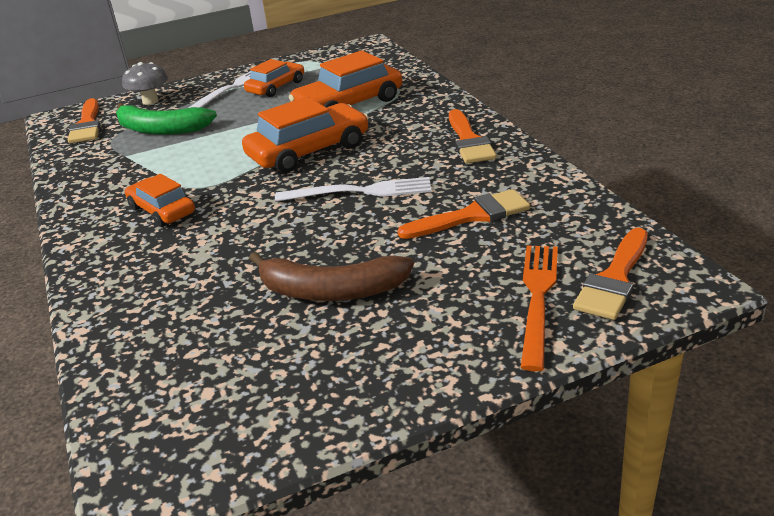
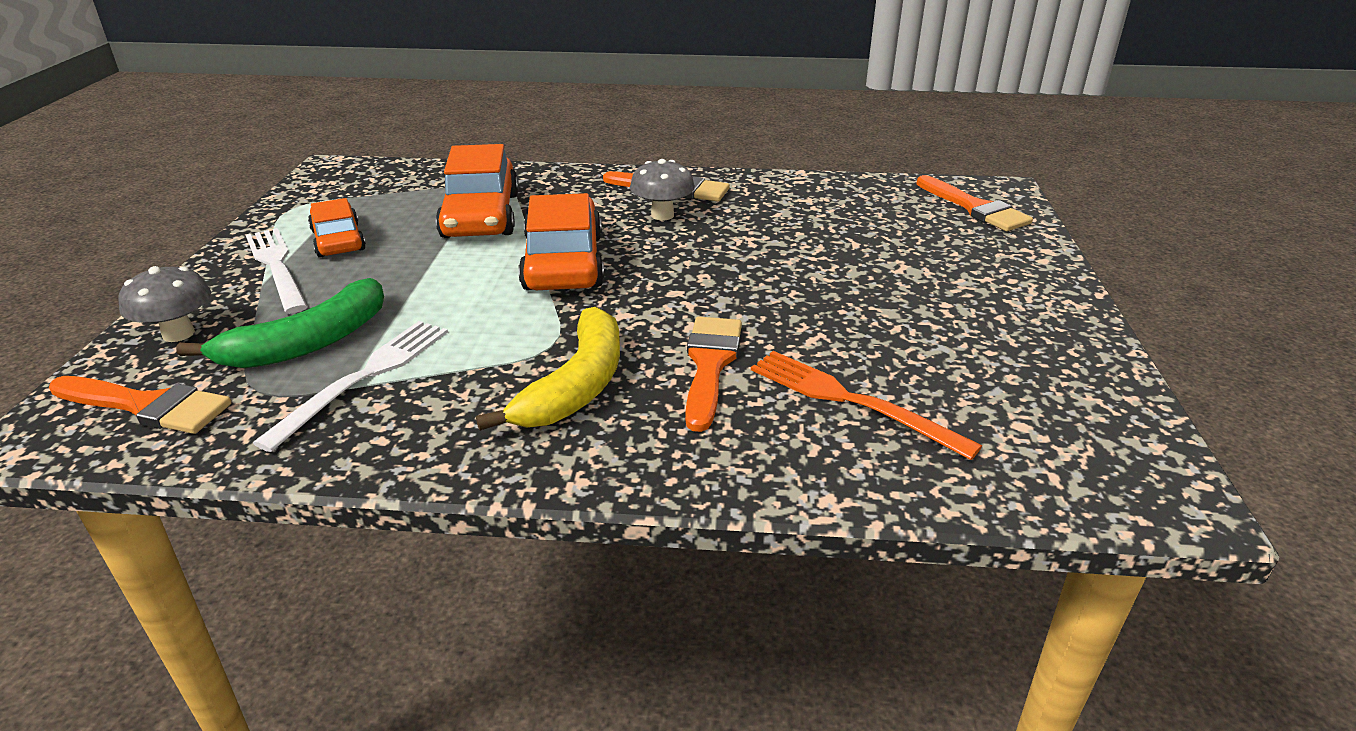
camera: 65 degrees left, 0 degrees up
orange car [125,174,195,227] -> yellow banana [476,307,620,431]
brown banana [249,252,414,301] -> none
white fork [275,177,431,202] -> white fork moved to [253,321,448,452]
orange brush [397,189,530,239] -> orange brush moved to [685,317,742,432]
orange fork [521,245,558,371] -> orange fork moved to [751,351,982,460]
none -> grey mushroom [630,159,695,220]

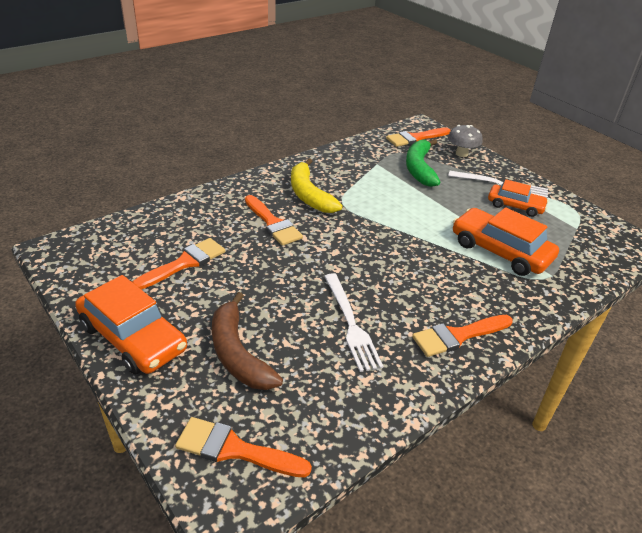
camera: 135 degrees right, 5 degrees up
white fork [253,321,448,452] -> white fork moved to [324,273,383,372]
orange car [519,193,604,290] -> orange car moved to [75,275,187,374]
grey mushroom [630,159,695,220] -> none
orange fork [751,351,982,460] -> none
none -> orange brush [132,238,225,289]
none -> brown banana [212,292,283,390]

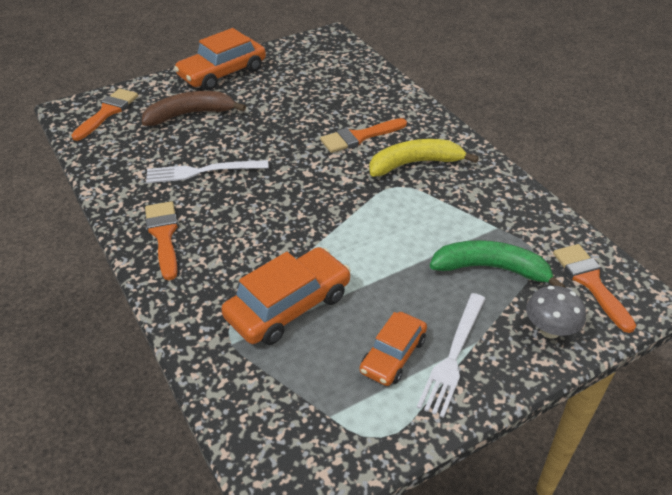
camera: 100 degrees right, 5 degrees up
orange brush [132,238,225,289] -> none

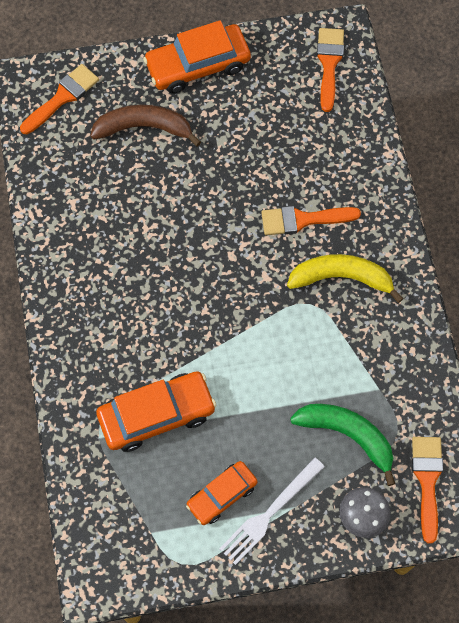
camera: 20 degrees right, 25 degrees up
orange brush [145,201,178,280] -> orange brush moved to [317,28,344,112]
white fork [146,160,269,183] -> none

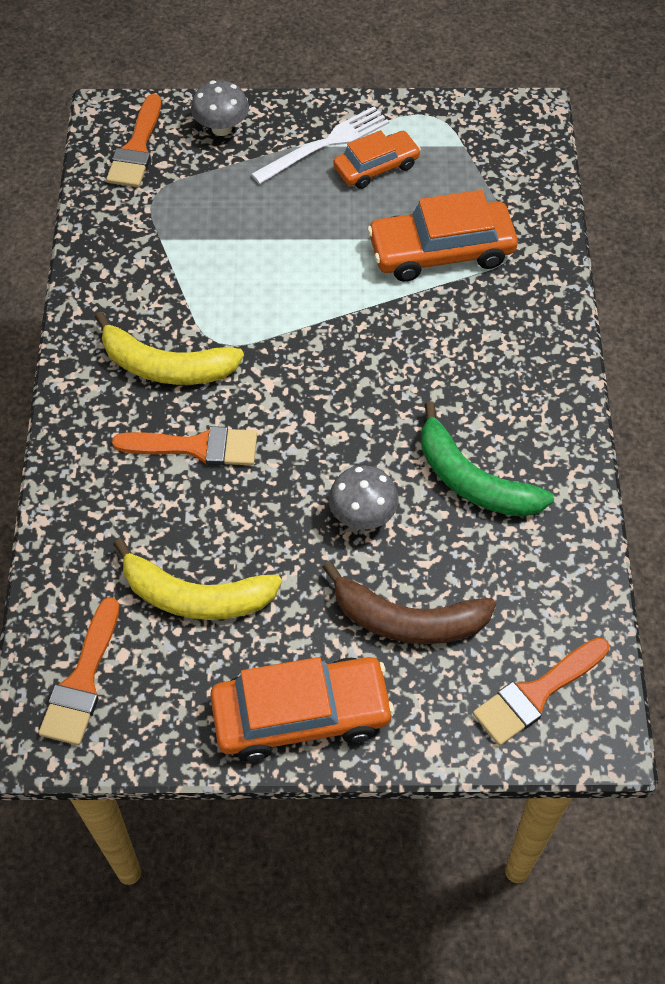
camera: 170 degrees left, 10 degrees down
green banana [290,404,395,486] -> green banana moved to [421,401,554,517]
none -> yellow banana [113,538,282,620]
none -> grey mushroom [329,465,399,530]

